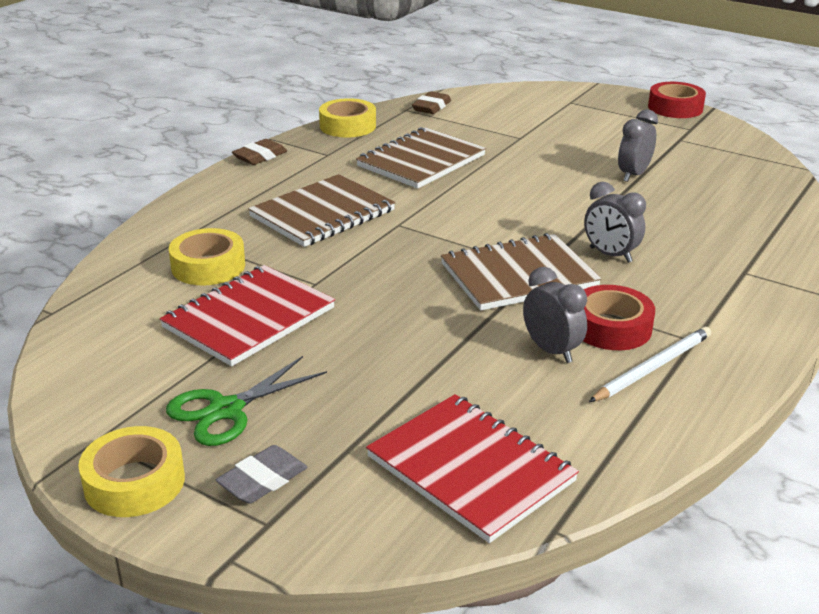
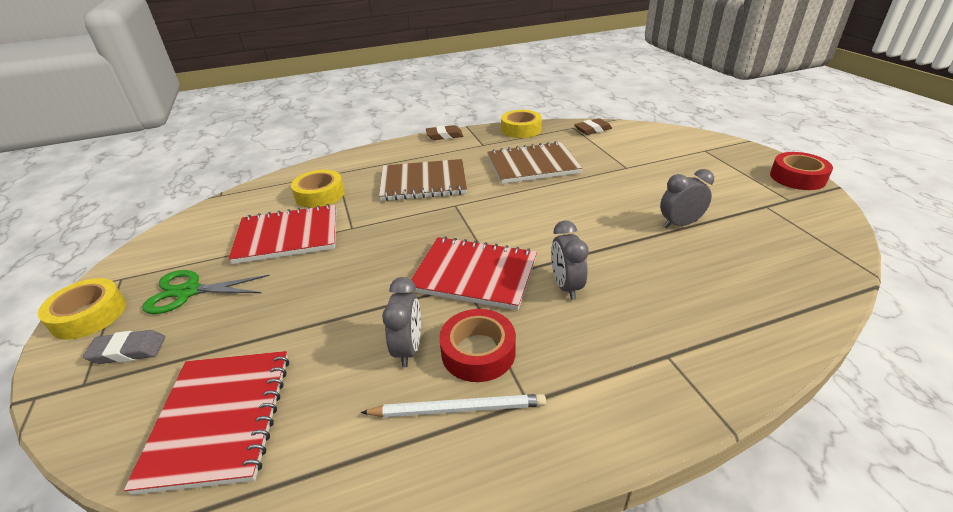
camera: 40 degrees right, 5 degrees up
brown notebook [441,233,601,311] -> red notebook [411,236,537,310]

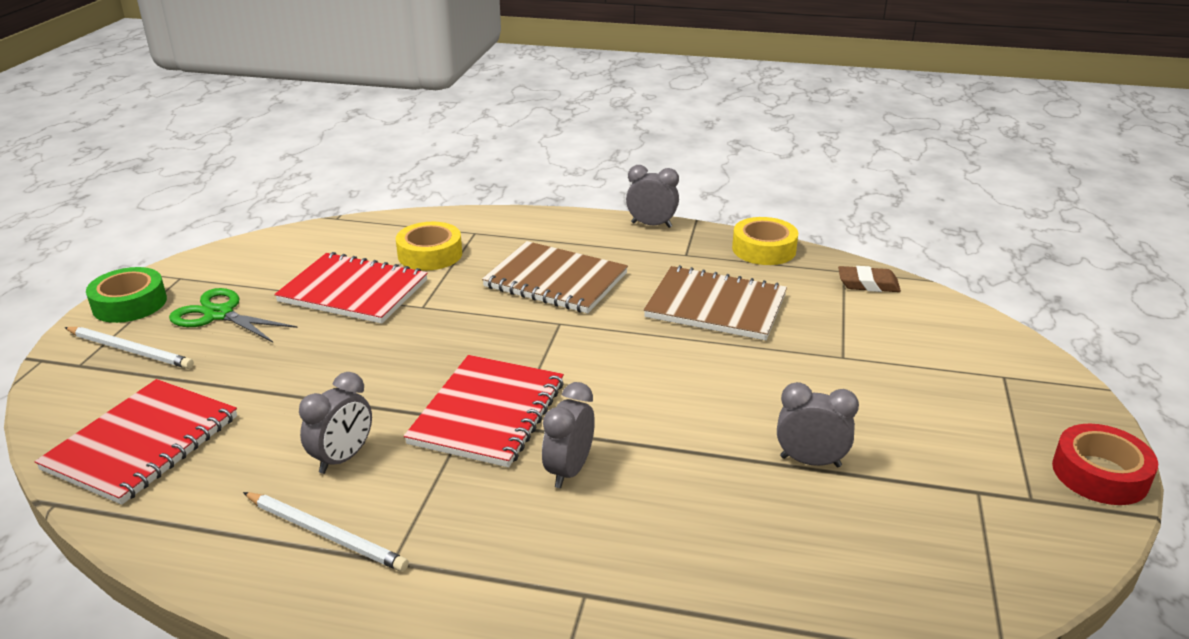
camera: 30 degrees right, 5 degrees down
yellow tape [38,278,126,340] -> green tape [86,267,167,323]
grey eraser [83,330,165,364] -> white pencil [64,327,194,369]
red notebook [411,236,537,310] -> red notebook turned 60 degrees clockwise [404,355,564,467]
brown eraser [426,125,463,140] -> grey clock [626,165,679,228]
red tape [439,309,516,382] -> none

